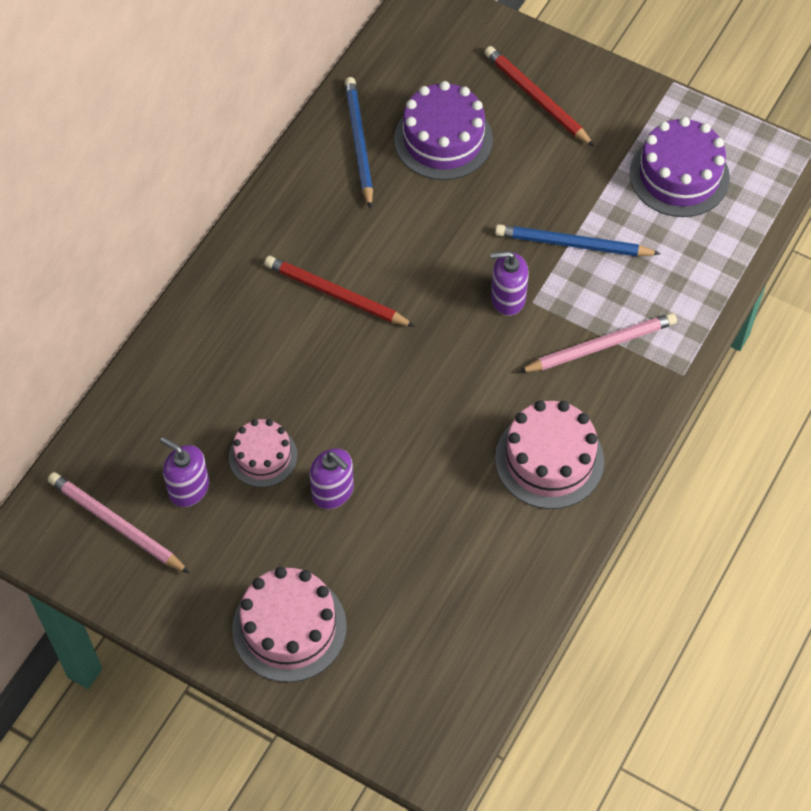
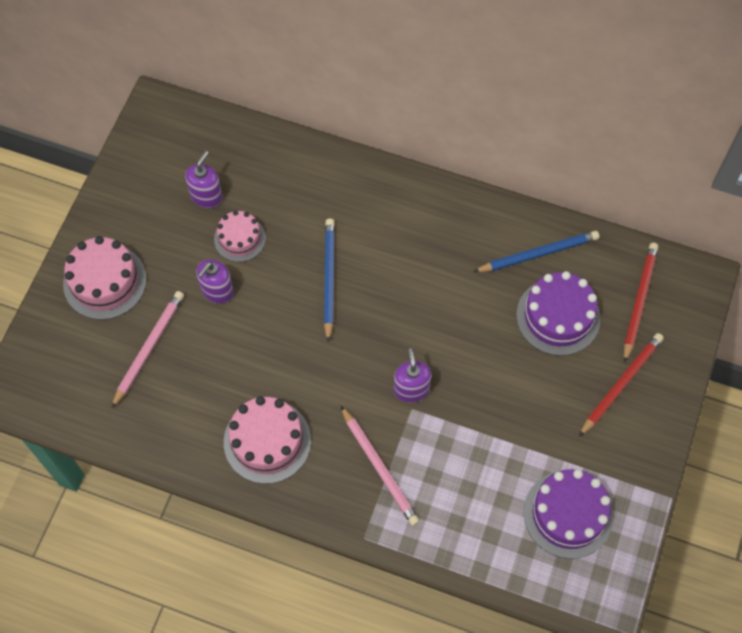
camera: 80 degrees right, 5 degrees up
pink pencil [48,472,189,573] -> pink pencil moved to [111,291,184,409]
red pencil [264,256,415,327] -> red pencil moved to [624,243,659,363]
blue pencil [495,224,661,256] -> blue pencil moved to [324,219,335,343]

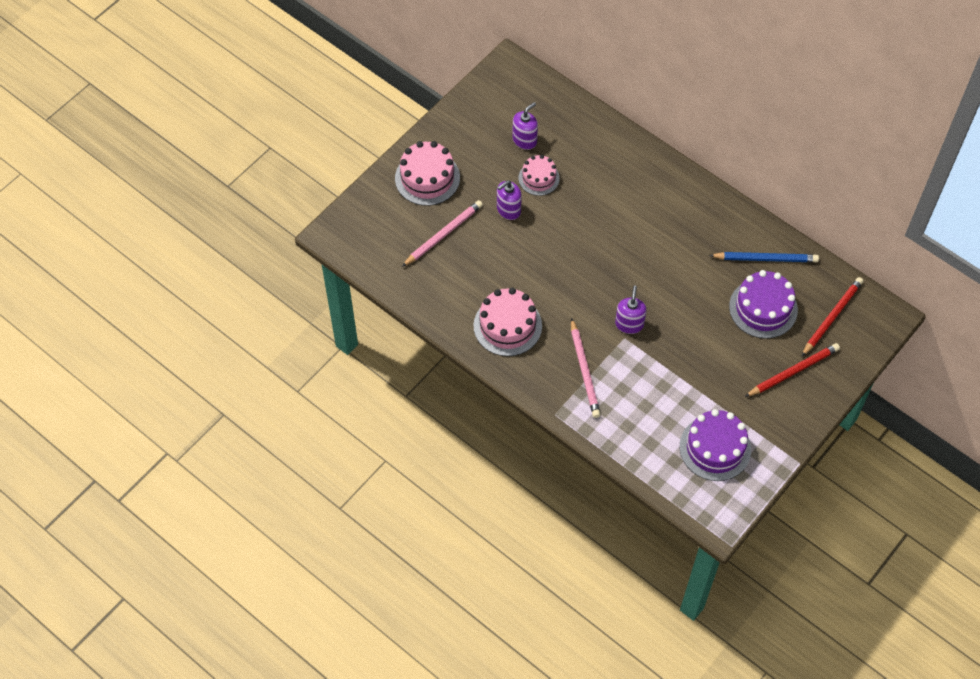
camera: 20 degrees right, 5 degrees down
blue pencil [324,219,335,343] -> none

